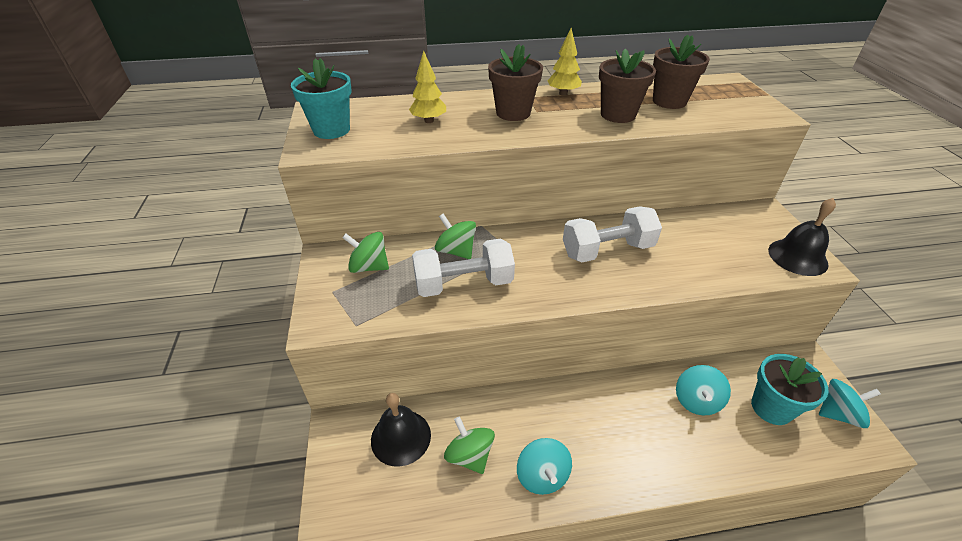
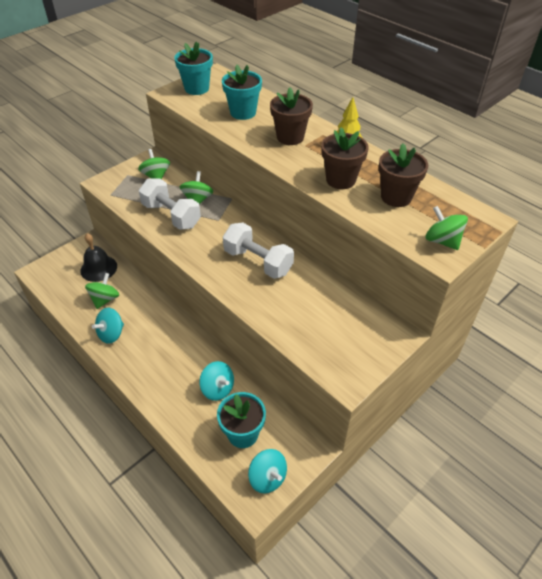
camera: 55 degrees right, 5 degrees up
yellow tree [409,51,446,123] -> turquoise flower pot [222,65,262,120]
turquoise spinning top [676,365,731,416] -> turquoise spinning top turned 120 degrees counterclockwise [199,361,234,401]
black bell [768,198,836,276] -> none
none -> green spinning top [426,206,468,250]

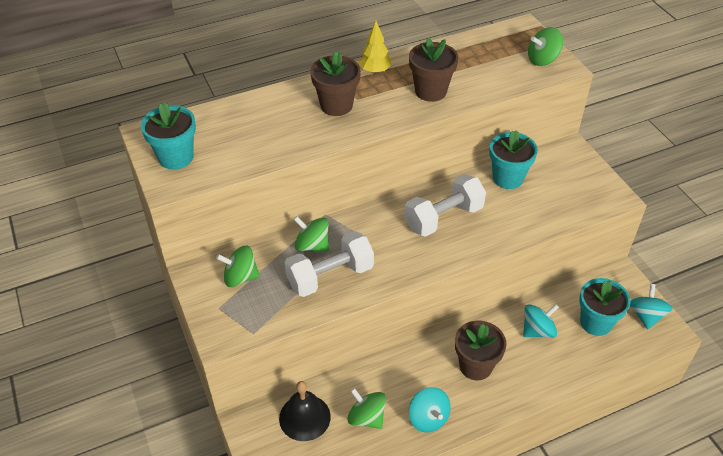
camera: 70 degrees left, 0 degrees up
turquoise flower pot [222,65,262,120] -> turquoise flower pot moved to [489,130,538,189]
turquoise spinning top [248,449,287,494] -> turquoise spinning top turned 60 degrees counterclockwise [630,284,673,329]
brown flower pot [379,143,429,207] -> brown flower pot moved to [455,321,507,381]

